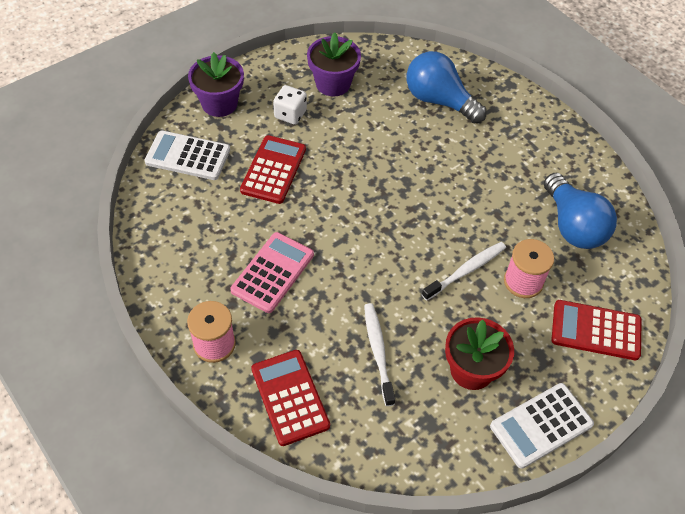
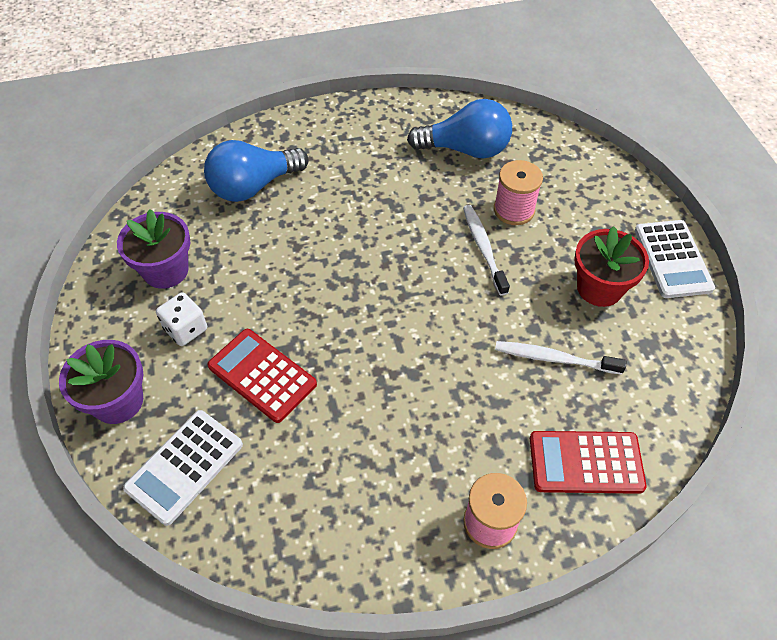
camera: 65 degrees left, 0 degrees up
pink calculator [230,232,314,313] -> none
red calculator [551,300,642,360] -> none

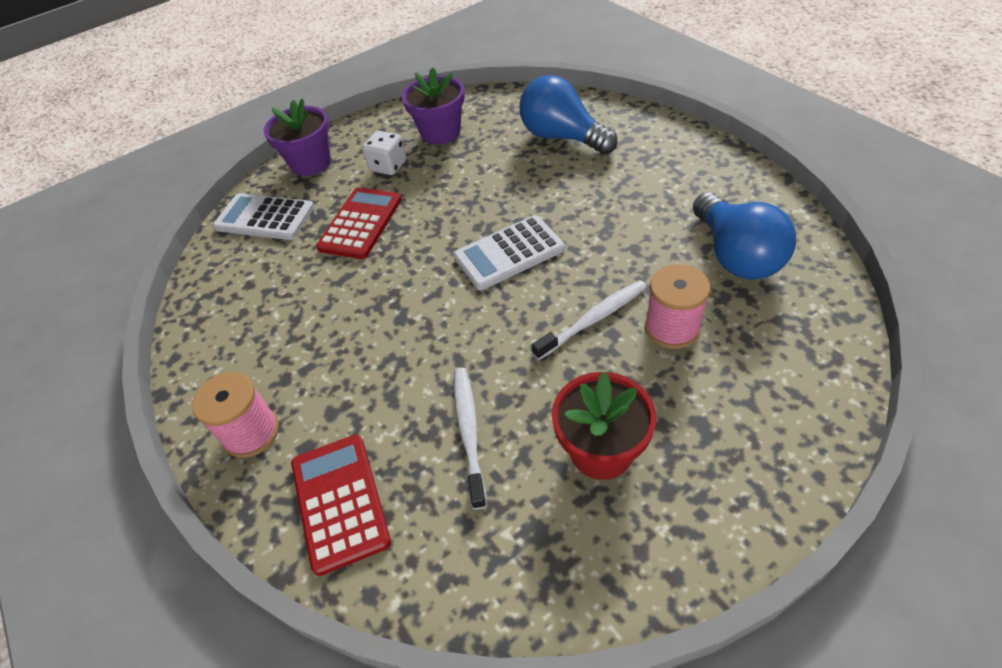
camera: 75 degrees right, 5 degrees down
white calculator [635,220,715,298] -> white calculator moved to [453,215,565,290]

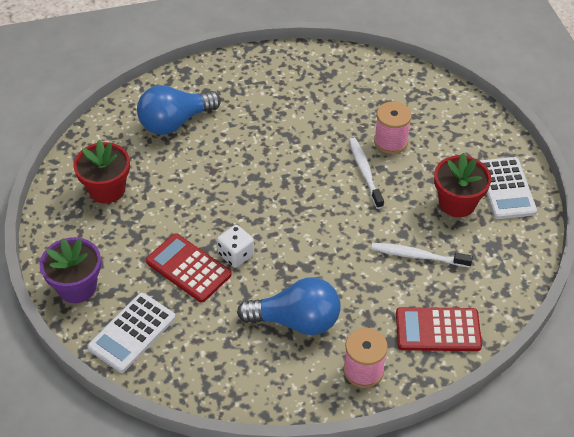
camera: 75 degrees left, 0 degrees up
white dice [362,131,407,175] -> white dice moved to [217,225,254,268]
purple flower pot [402,67,465,145] -> red flower pot [73,140,130,204]
white calculator [453,215,565,290] -> white calculator moved to [480,157,537,219]
blue light bulb [693,192,796,280] -> blue light bulb moved to [237,277,341,335]

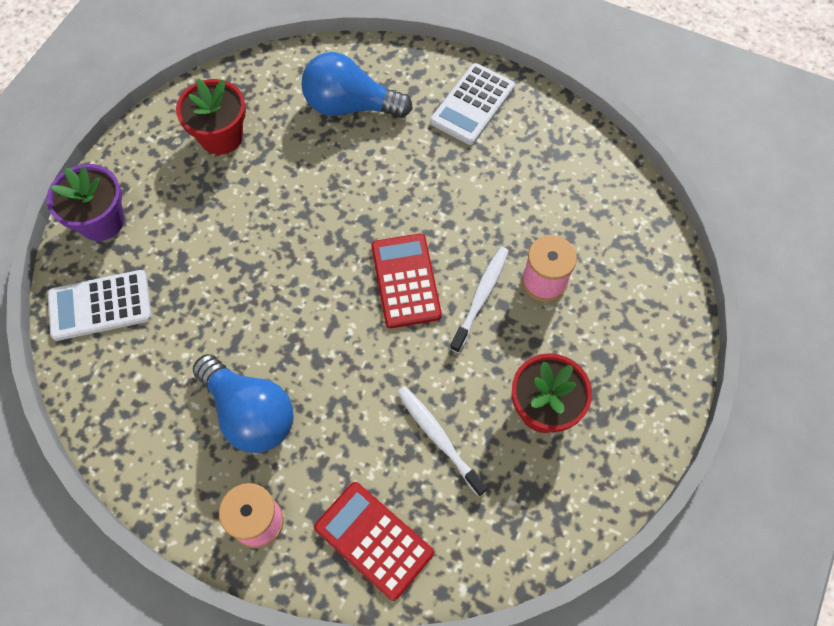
camera: 40 degrees right, 15 degrees up
red calculator [146,233,231,302] -> red calculator moved to [371,233,442,328]
white dice [217,225,254,268] -> none
white calculator [480,157,537,219] -> white calculator moved to [430,63,515,145]

